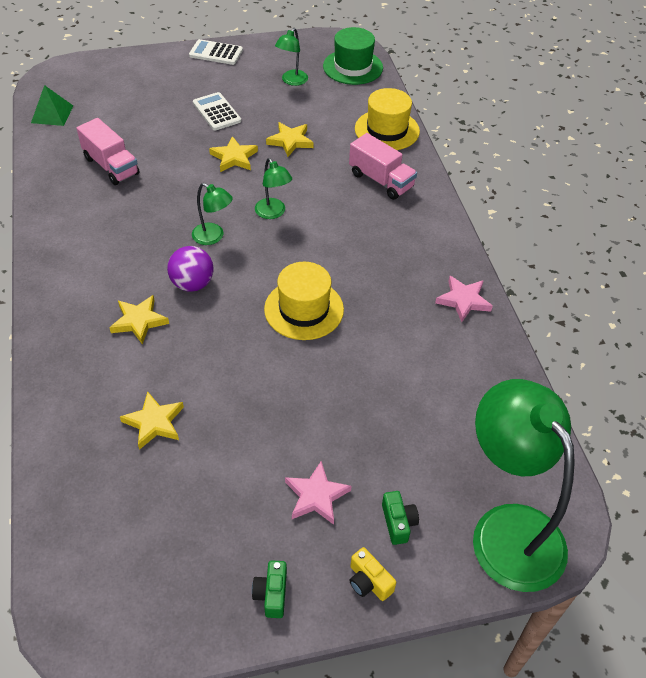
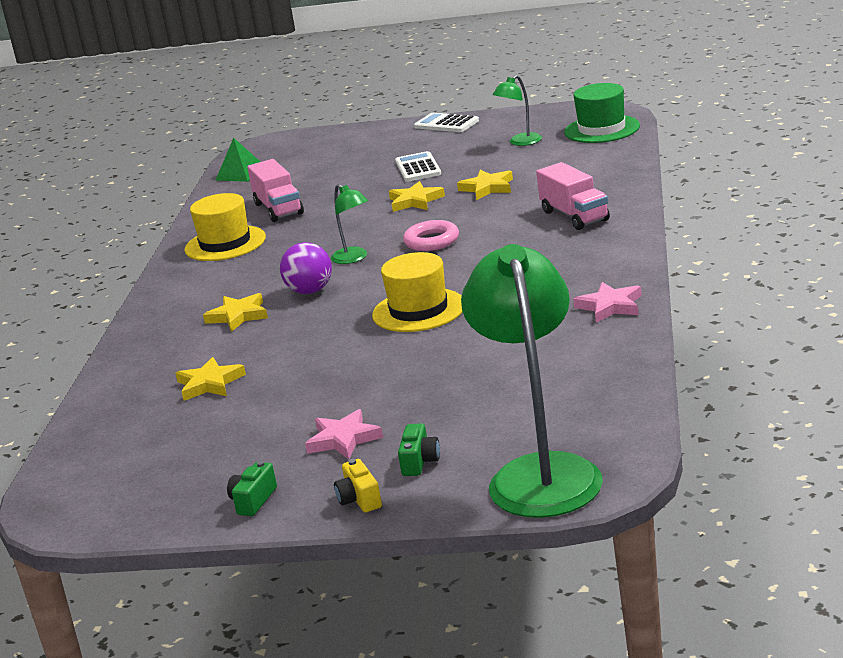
camera: 25 degrees right, 25 degrees down
green lamp [255,158,292,219] -> pink ring [403,220,459,251]
yellow hat [355,88,420,150] -> yellow hat moved to [184,193,266,261]

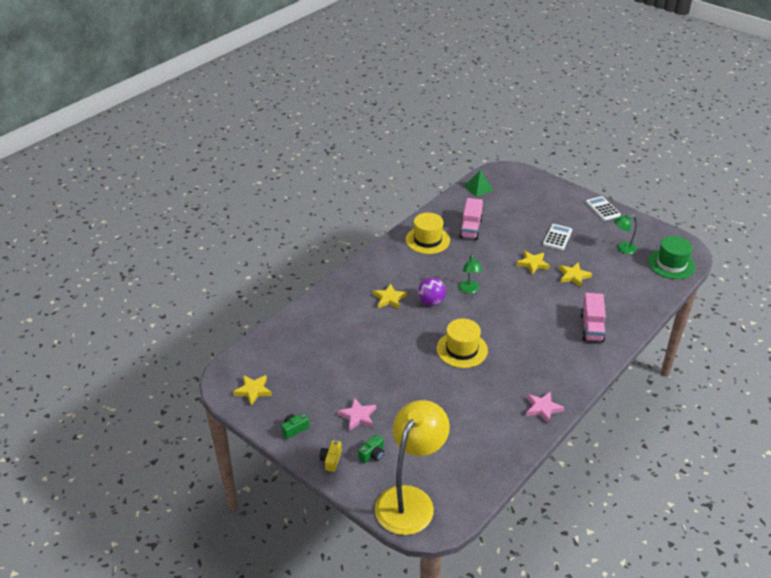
camera: 30 degrees right, 15 degrees up
yellow star [175,357,246,401] -> yellow star moved to [233,375,272,406]
pink ring [403,220,459,251] -> none
green lamp [461,244,603,518] -> yellow lamp [375,400,450,535]

